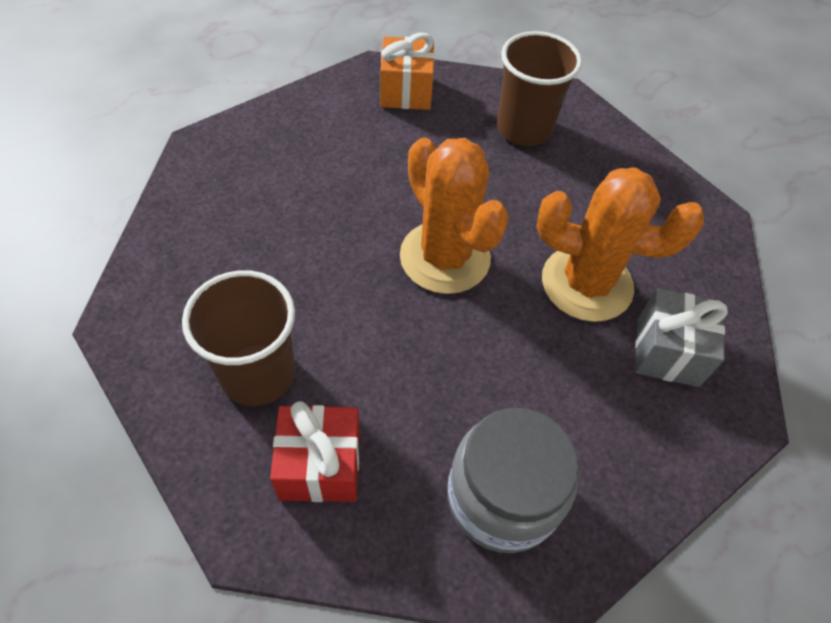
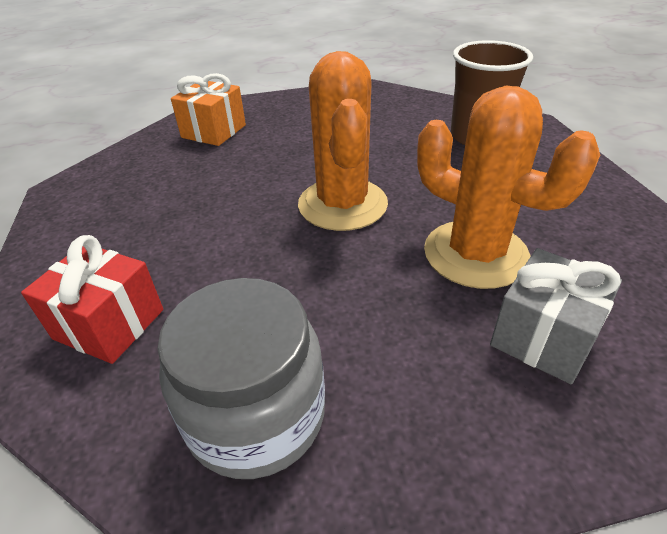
camera: 30 degrees right, 15 degrees down
brown cup [182,270,295,406] -> none
orange gift [380,32,435,110] -> orange gift moved to [171,73,246,146]

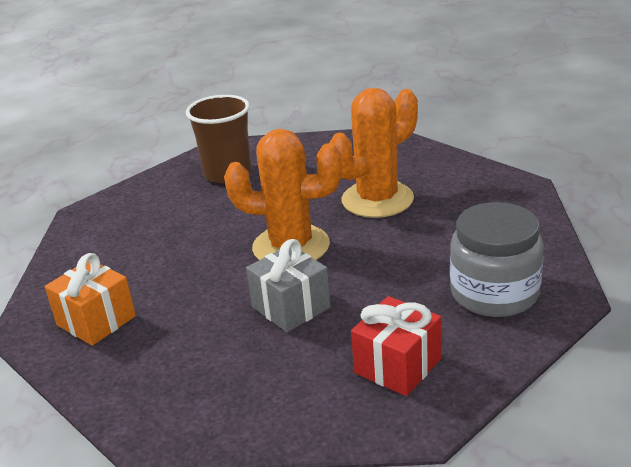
camera: 75 degrees left, 10 degrees down
grey gift [490,248,622,384] -> grey gift moved to [246,239,331,332]

